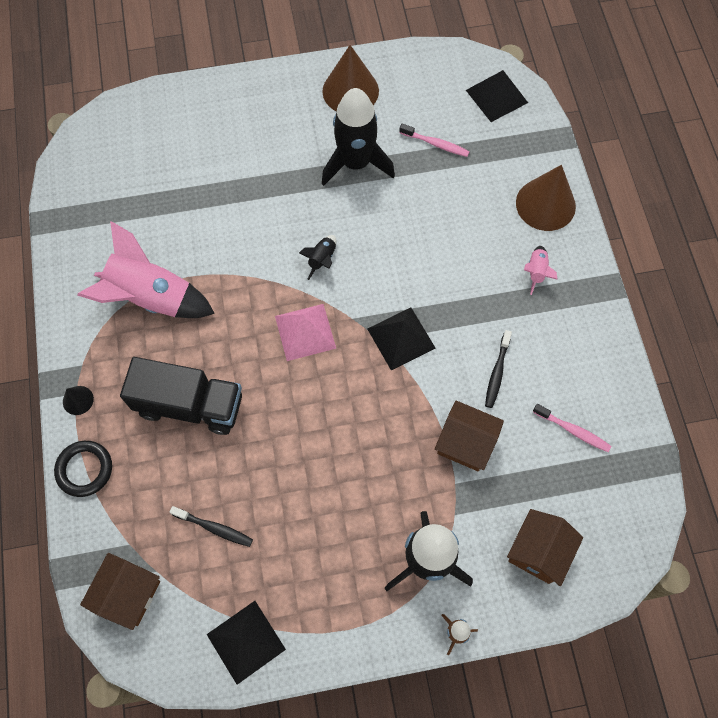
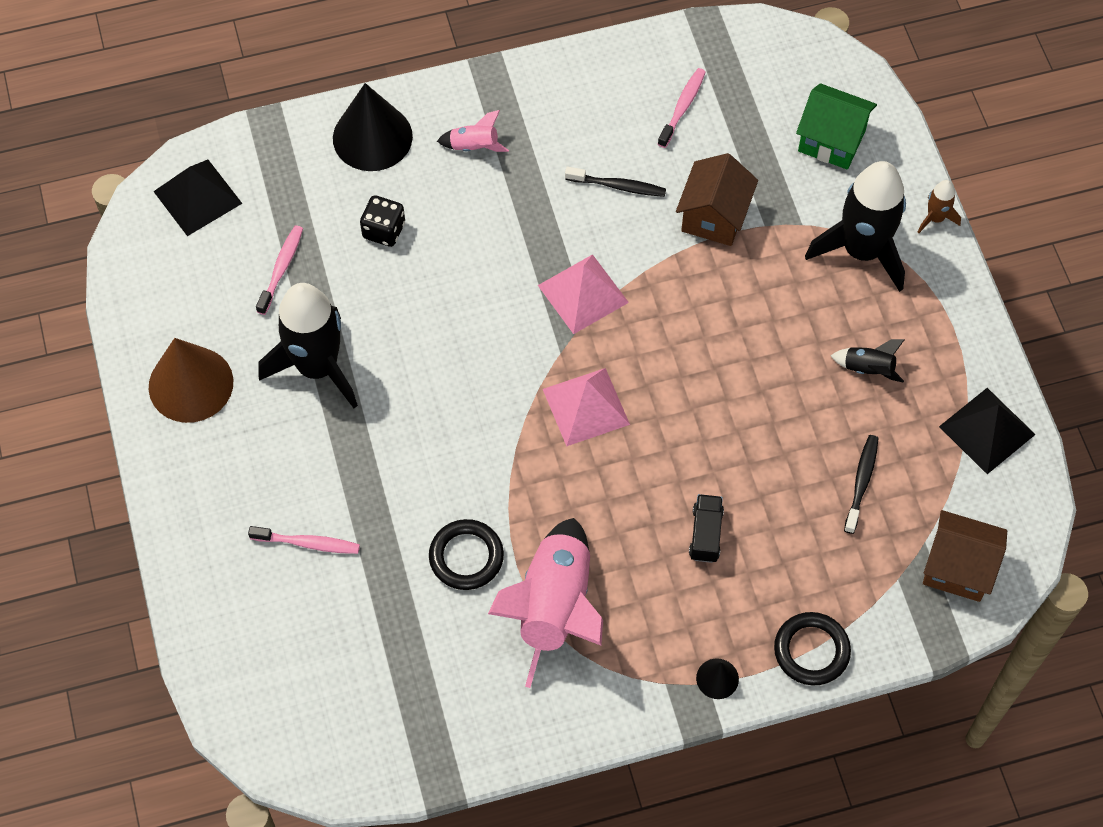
camera: 95 degrees left, 5 degrees down
black truck [120,357,242,435] -> black truck [689,494,724,563], size x0.46
black rocket [299,235,337,280] -> black rocket moved to [831,339,904,383]
black pyramid [367,308,436,371] -> pink pyramid [538,254,629,334]
brown house [507,509,583,586] -> green house [796,83,877,170]
brown cone [516,165,576,231] -> black cone [333,83,413,171]
none -> pink toothbrush [248,526,360,554]
none -> black dice [360,195,405,247]
none -> black ring [429,519,504,590]

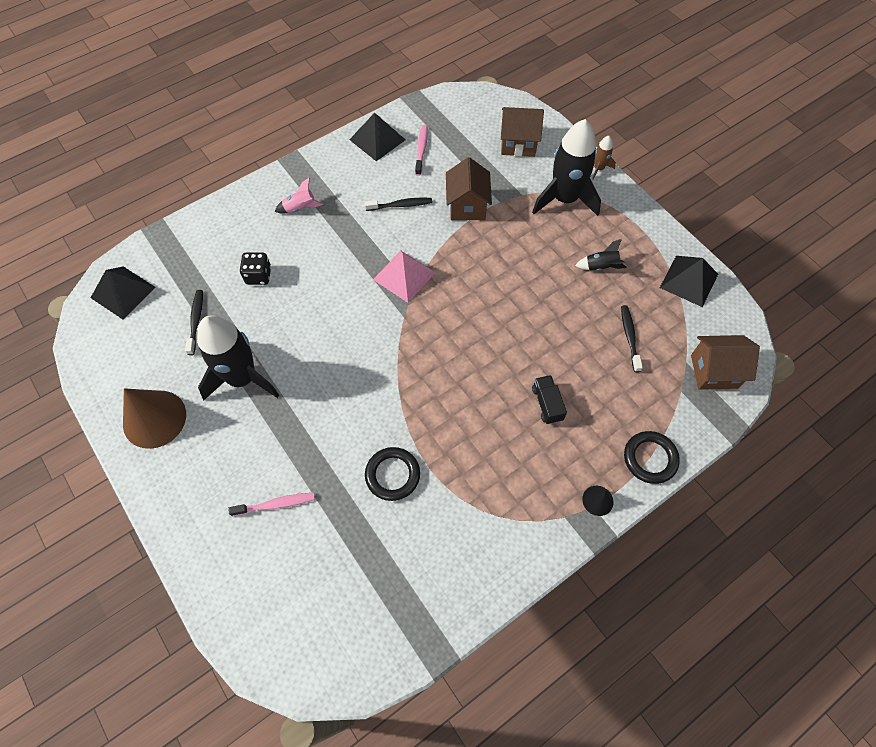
camera: 20 degrees left, 0 degrees up
pink toothbrush [256,225,303,315] -> black toothbrush [185,290,203,355]
black cone [333,83,413,171] -> none
pink rocket [488,518,603,688] -> none
pink pyramid [543,368,630,447] -> none
green house [796,83,877,170] -> brown house [501,107,544,157]
none -> black pyramid [349,113,405,161]

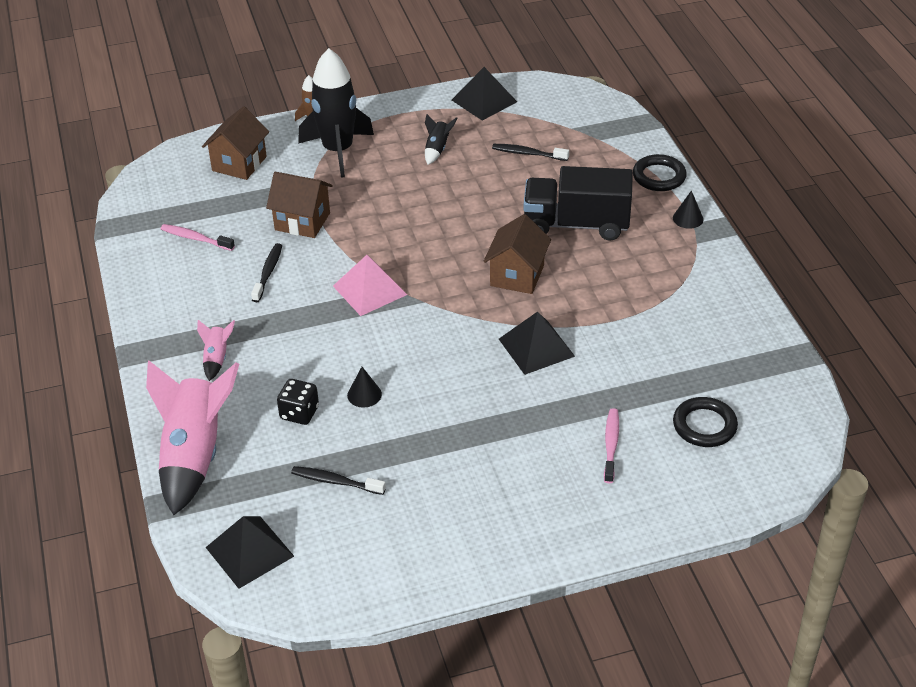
camera: 70 degrees left, 20 degrees down
brown cone [123,388,186,449] -> none
black rocket [197,315,279,400] -> none
black pyramid [349,113,405,161] -> black pyramid moved to [499,312,575,375]
black ring [365,447,420,501] -> black ring moved to [673,397,738,447]
black truck [532,375,567,424] -> black truck [523,166,633,241], size x2.16
brown house [691,335,760,390] -> brown house moved to [484,214,551,294]
none -> pink rocket [146,361,239,515]
none -> black cone [347,367,382,408]

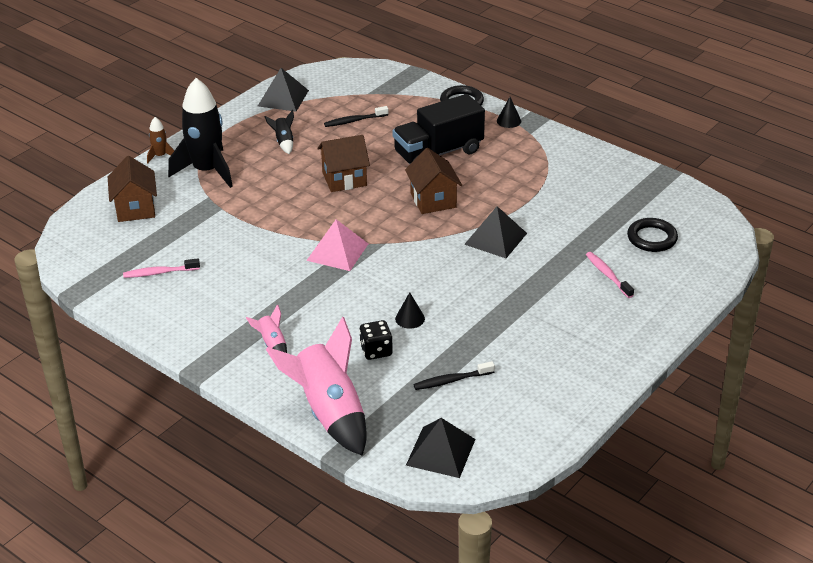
camera: 35 degrees left, 5 degrees down
black toothbrush [251,243,282,302] -> none
brown house [266,172,333,238] -> brown house moved to [317,135,370,192]

